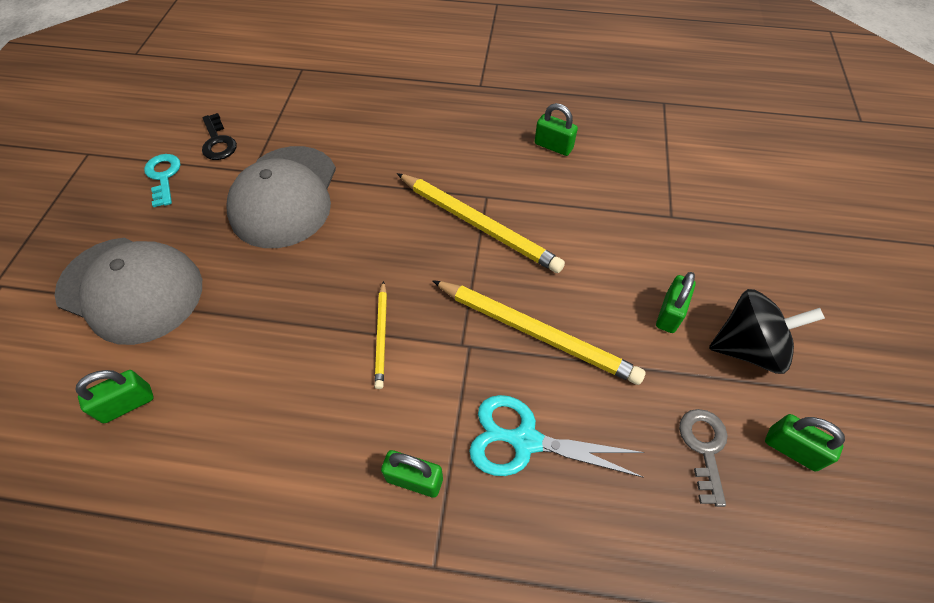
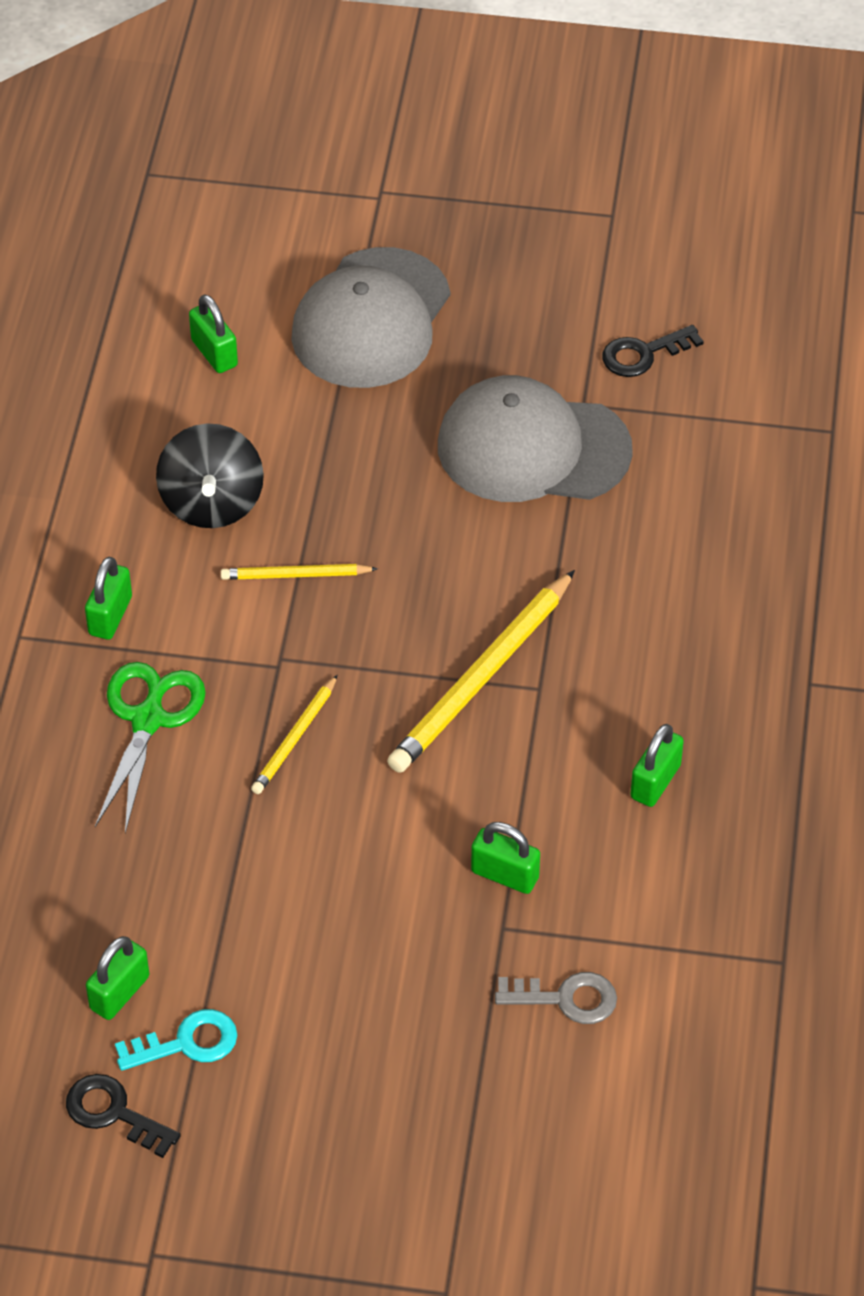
camera: 90 degrees right, 5 degrees down
turquoise key [144,154,181,207] -> turquoise key moved to [115,1009,237,1071]
yellow pencil [432,280,645,385] -> yellow pencil [251,675,338,794], size x0.53
turquoise scissors [469,395,645,478] -> green scissors [95,662,206,833]
green padlock [656,272,696,333] -> green padlock moved to [471,822,540,894]
grey key [679,409,728,507] -> grey key moved to [495,972,617,1024]
black spinning top [709,289,825,374] -> black spinning top moved to [156,423,264,528]
none -> black key [66,1074,181,1158]

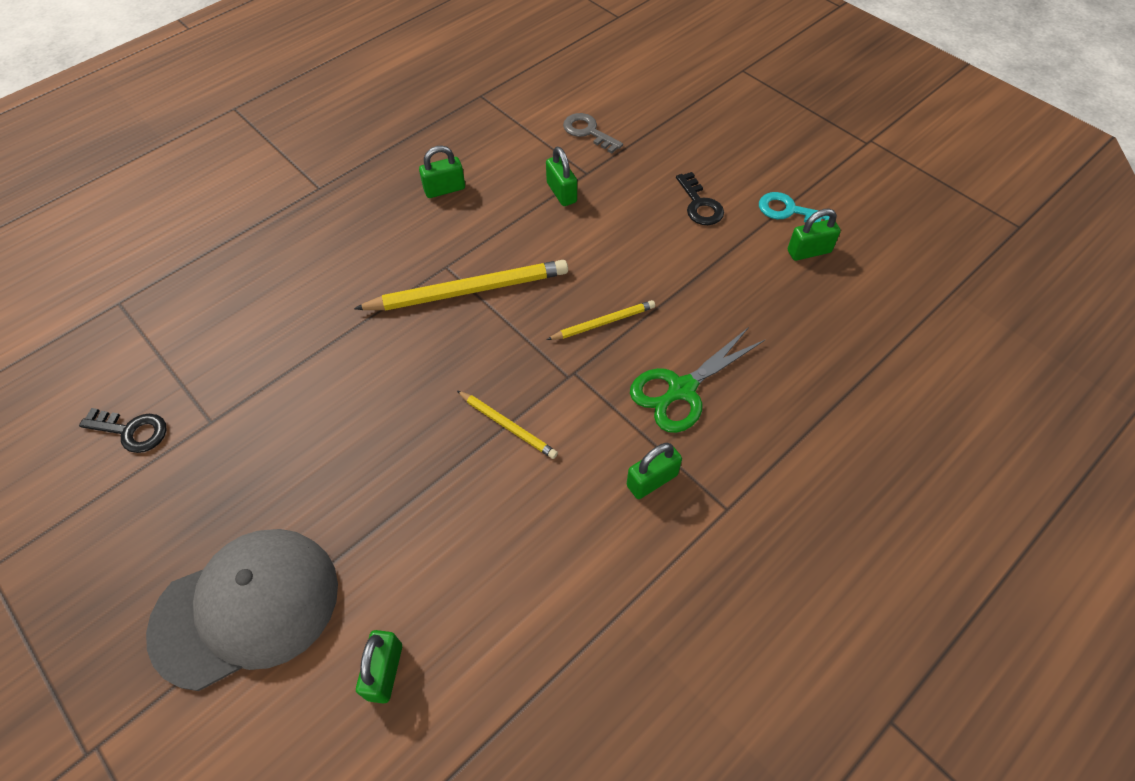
camera: 140 degrees left, 5 degrees up
black key [66,1074,181,1158] -> black key moved to [676,172,724,225]
black spinning top [156,423,264,528] -> none
grey cap [438,375,633,502] -> none

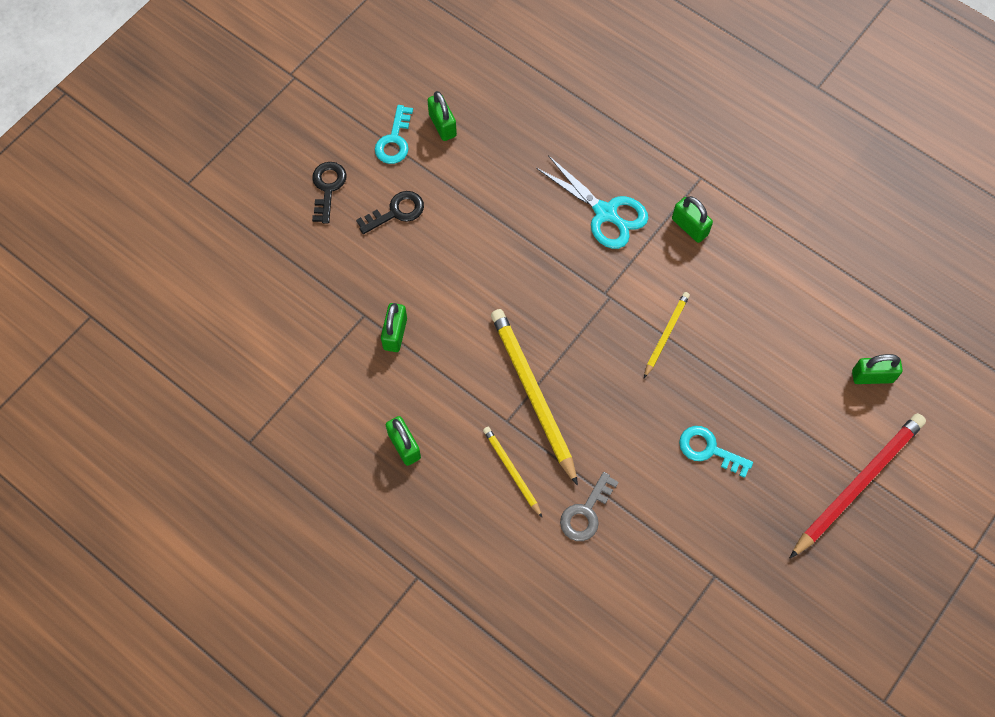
camera: 100 degrees left, 10 degrees up
black key [79,408,167,453] -> black key moved to [312,162,347,224]
grey cap [146,529,338,691] -> red pencil [790,413,926,558]
green padlock [546,147,577,206] -> green padlock turned 45 degrees counterclockwise [381,303,407,352]
yellow pencil [547,300,655,340] -> yellow pencil moved to [483,427,542,517]
grey key [563,113,623,154] -> grey key moved to [560,472,619,541]
green scissors [630,327,766,433] -> turquoise scissors [536,155,648,249]
none -> turquoise key [679,426,753,478]

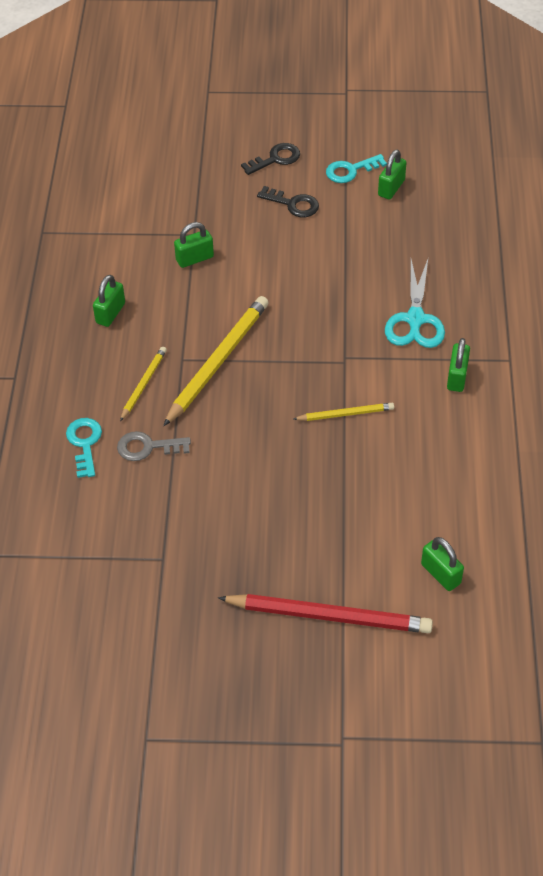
camera: 55 degrees right, 15 degrees down
turquoise key [679,426,753,478] -> turquoise key moved to [66,418,102,478]

